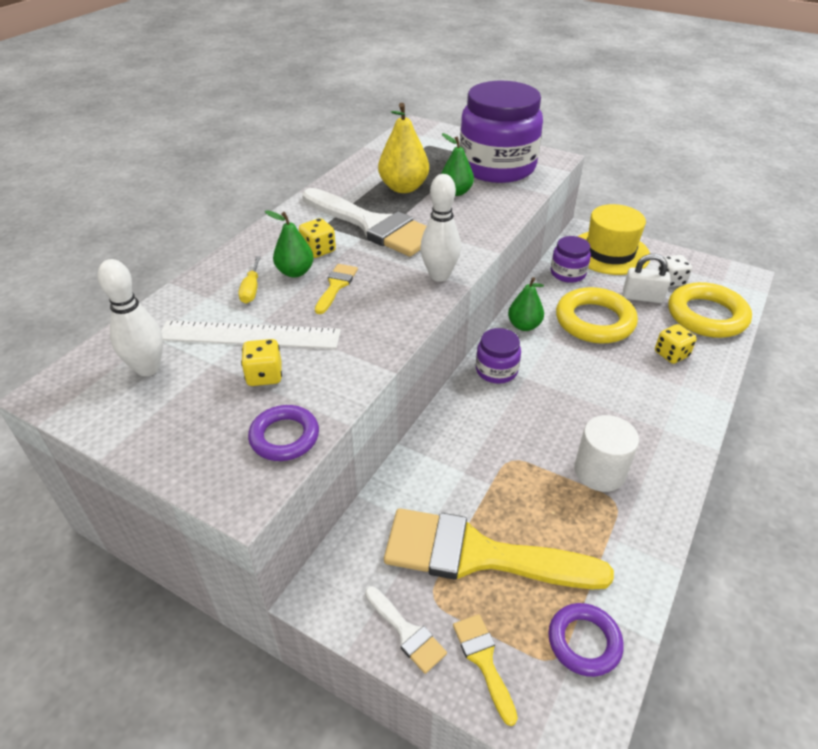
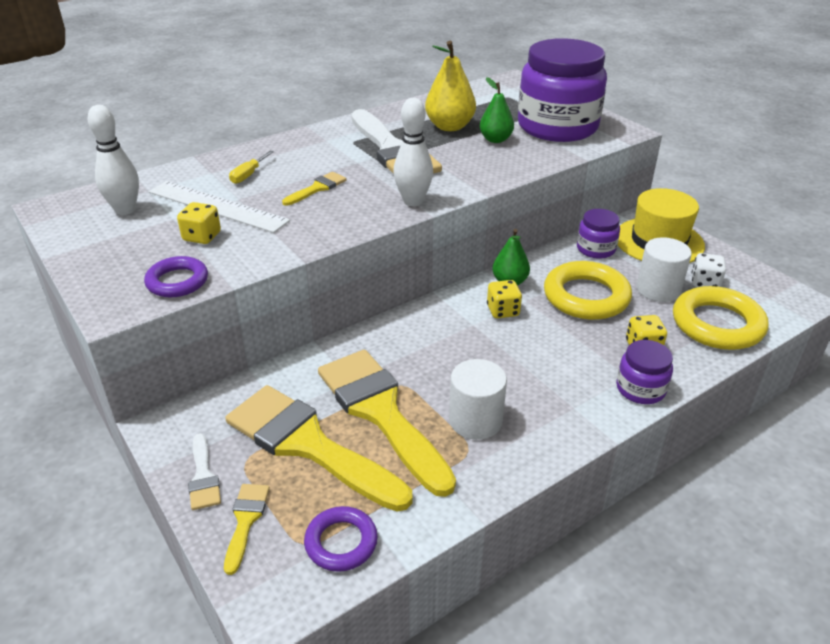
camera: 25 degrees right, 5 degrees down
green pear [265,210,314,277] -> none
yellow dice [299,218,336,258] -> yellow dice moved to [487,280,522,318]
purple jar [476,328,521,384] -> purple jar moved to [616,340,673,404]
white padlock [623,254,671,303] -> white cylinder [636,237,692,302]
none -> yellow brush [318,350,456,497]

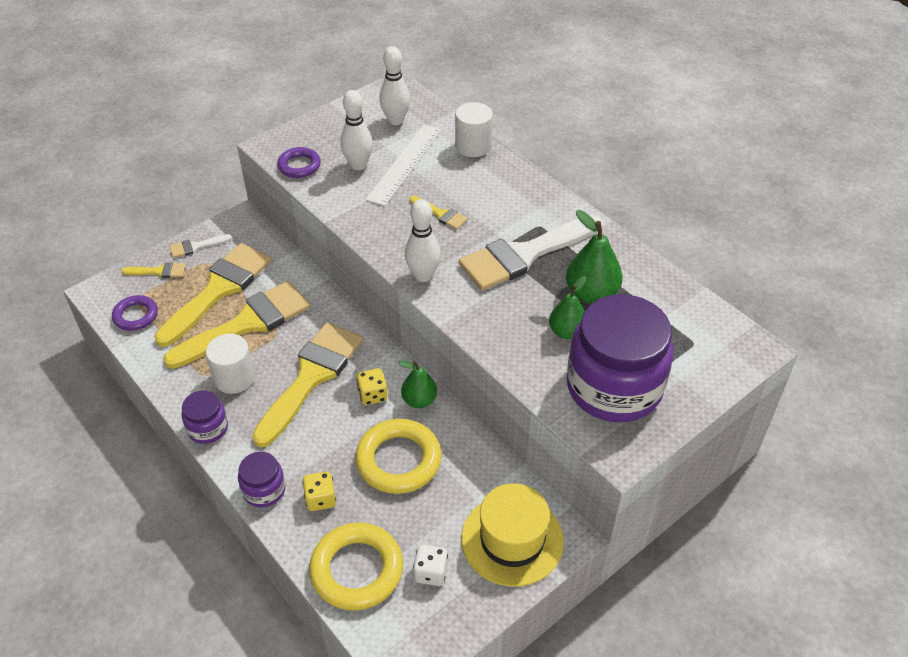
camera: 85 degrees right, 10 degrees up
yellow dice [177,202,221,244] -> white bowling pin [340,90,373,170]
yellow screwdriver [229,151,274,184] -> none
yellow pear [425,41,476,131] -> green pear [566,210,623,304]
purple jar [577,209,620,259] -> purple jar moved to [181,391,228,444]
white cylinder [636,237,692,302] -> white cylinder moved to [455,102,493,157]
none -> yellow brush [252,323,363,447]

